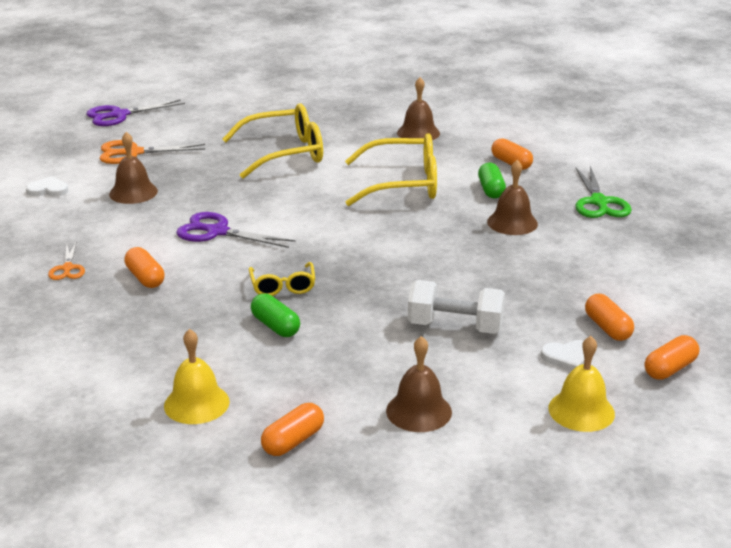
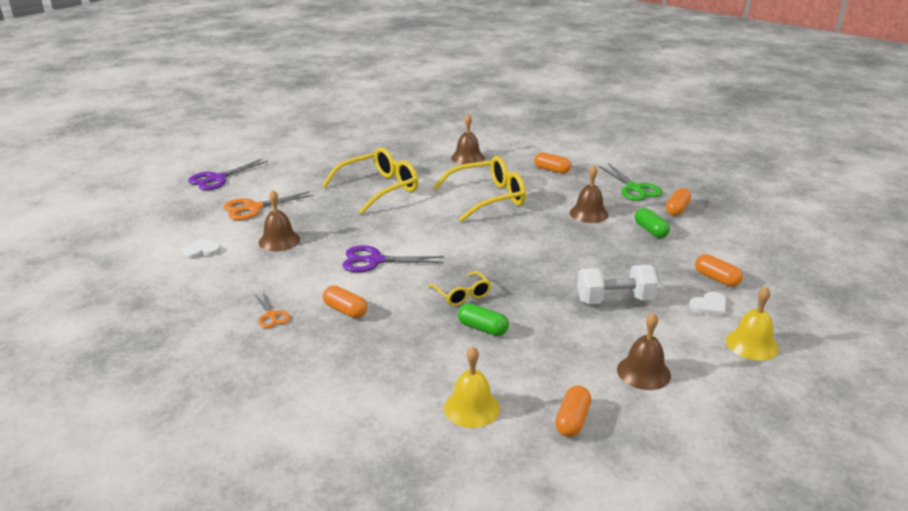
camera: 20 degrees left, 0 degrees up
green capsule [478,163,506,198] -> green capsule moved to [635,208,670,238]
orange capsule [645,335,699,380] -> orange capsule moved to [666,188,691,216]

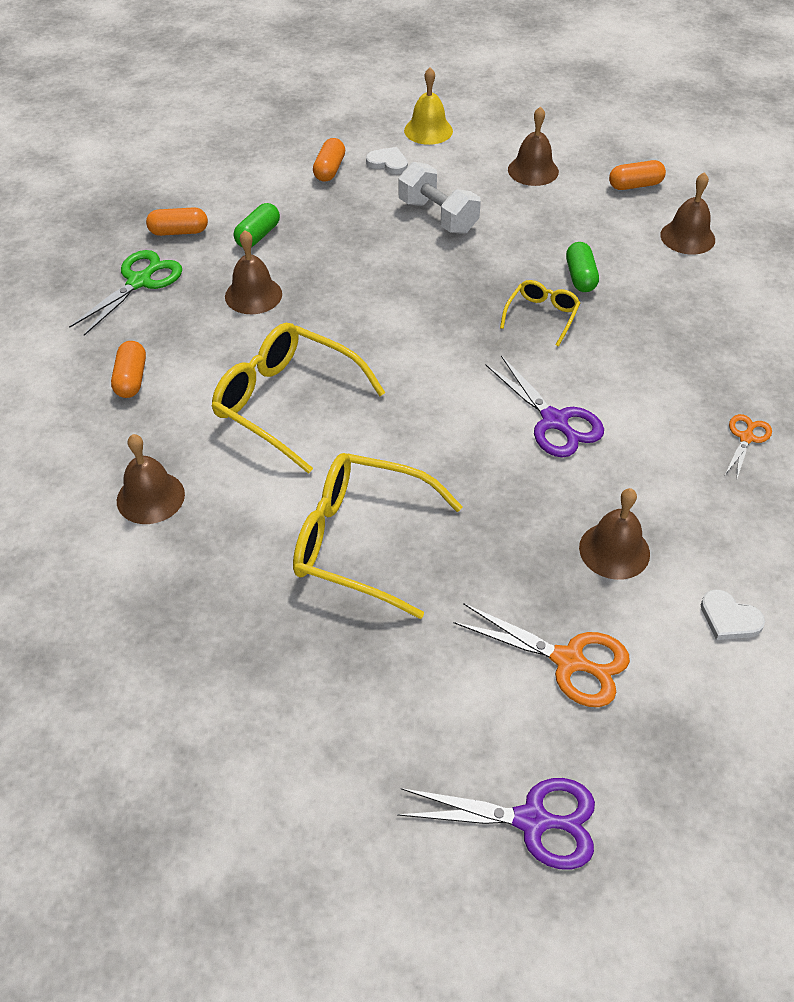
camera: 125 degrees left, 20 degrees up
orange capsule [323,285,367,318] -> none
yellow bell [444,346,500,428] -> brown bell [660,172,715,255]

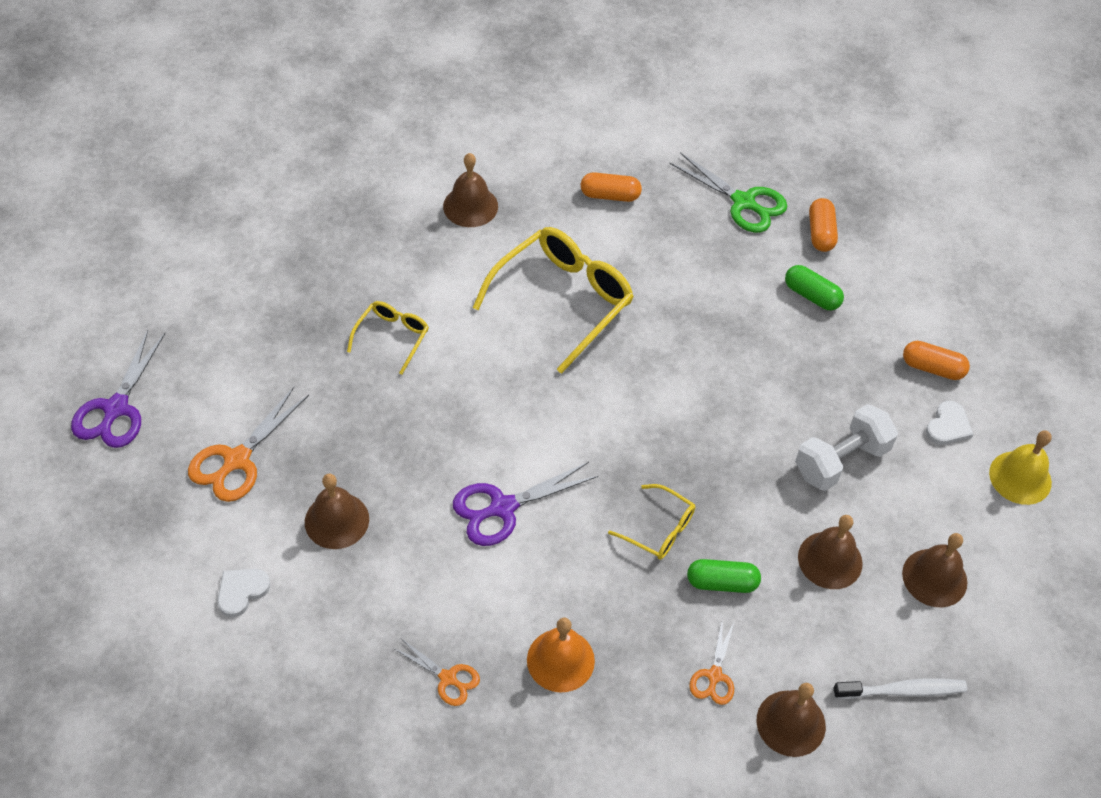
camera: 95 degrees right, 5 degrees up
brown bell [225,230,282,314] -> brown bell moved to [798,515,863,589]
yellow glasses [293,453,463,619] -> yellow glasses [347,301,429,375], size x0.52
orange capsule [609,160,666,190] -> white toothbrush [833,678,967,699]
none -> orange bell [527,618,595,692]
none -> orange scissors [689,618,734,705]

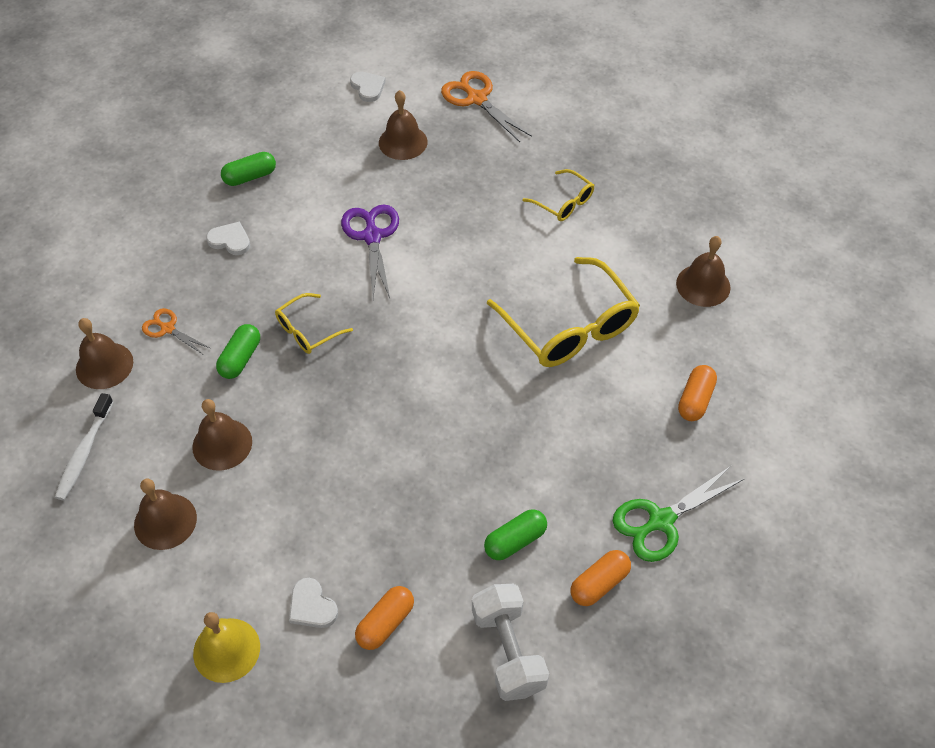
camera: 110 degrees right, 0 degrees up
purple scissors [71,330,165,448] -> none
orange scissors [393,639,480,706] -> green capsule [221,152,276,186]
orange bell [527,618,595,692] -> white heart [206,222,250,255]
white dumbbell [795,404,898,491] -> white dumbbell moved to [472,584,549,701]
orange capsule [809,198,838,252] -> orange capsule turned 60 degrees counterclockwise [571,550,631,606]

